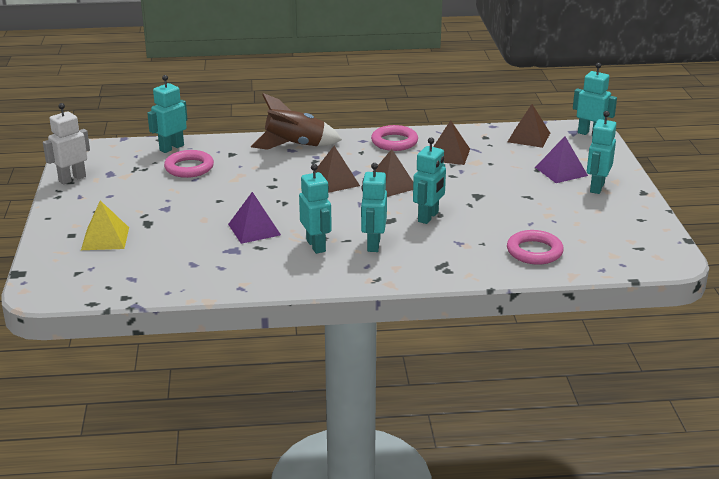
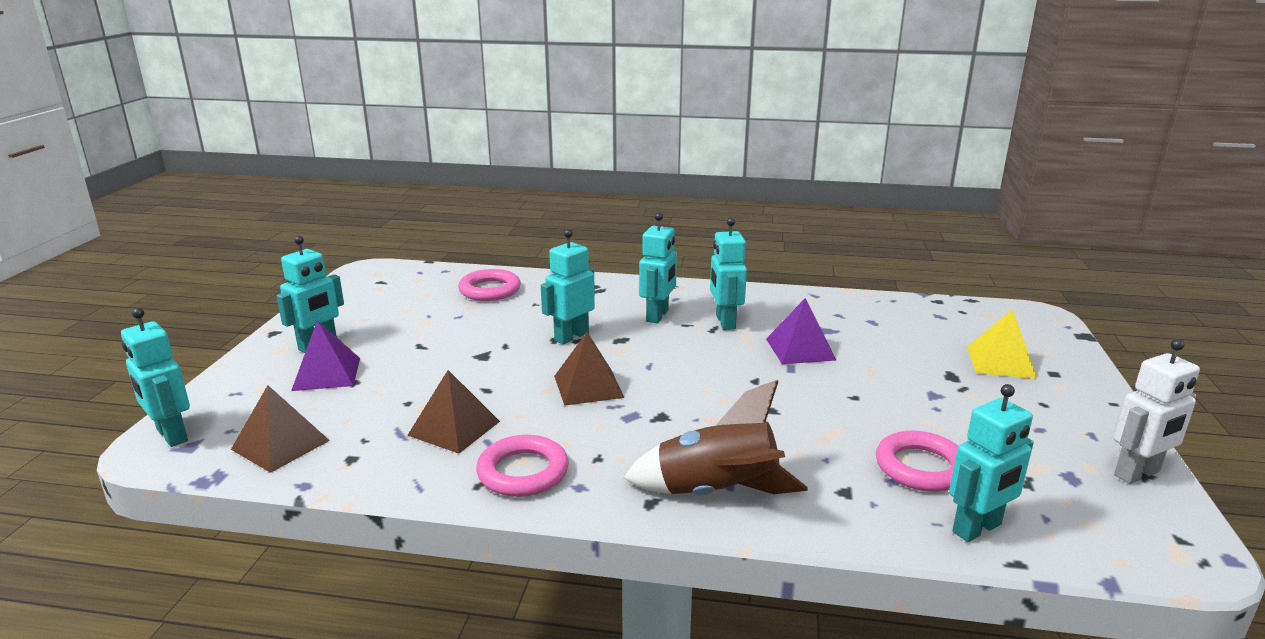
camera: 165 degrees left, 5 degrees down
brown pyramid [315,146,360,193] -> none

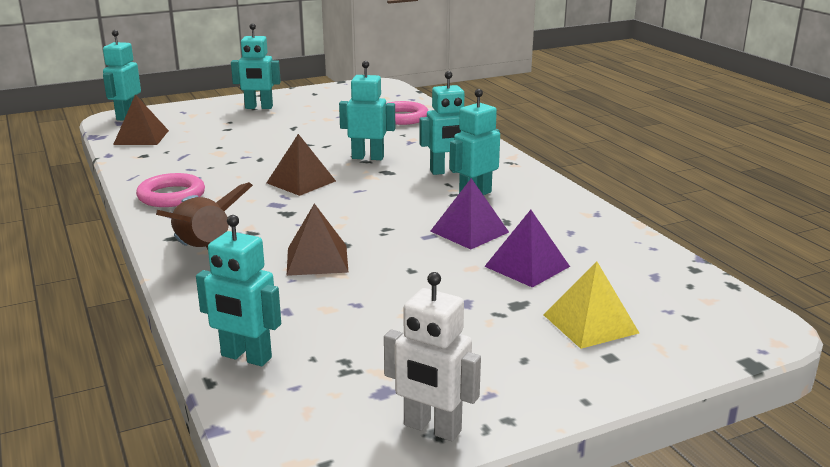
camera: 55 degrees right, 0 degrees up
purple pyramid [291,320,360,391] -> purple pyramid moved to [484,210,570,288]
brown pyramid [407,370,500,454] -> brown pyramid moved to [286,203,349,276]
pink ring [876,431,959,492] -> none

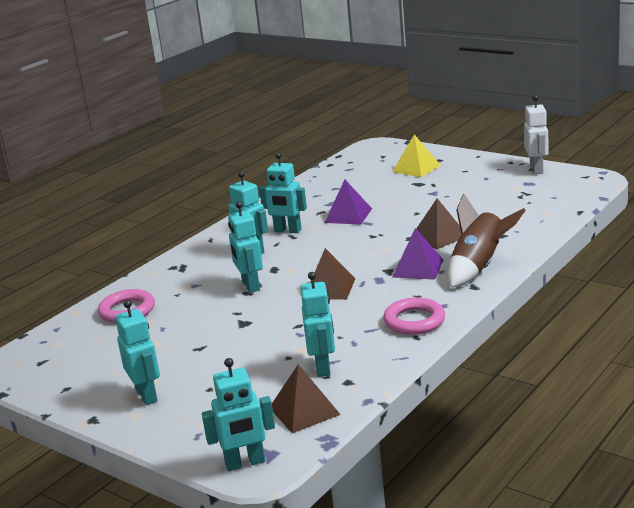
camera: 115 degrees left, 0 degrees up
turquoise robot [196,215,281,366] -> turquoise robot moved to [300,272,335,377]
purple pyramid [484,210,570,288] -> purple pyramid moved to [392,228,443,280]

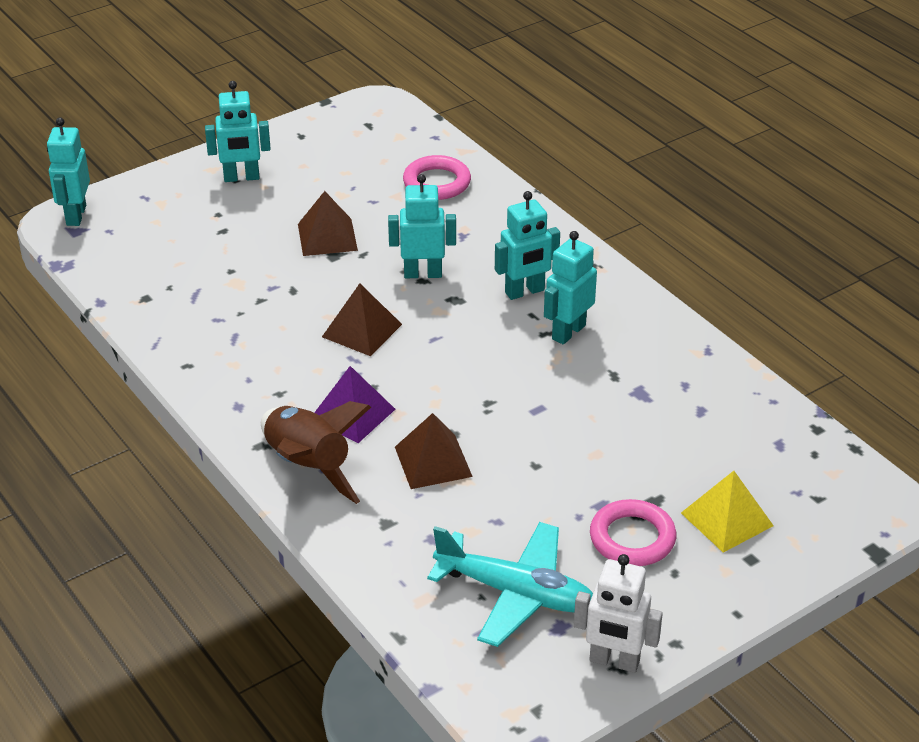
camera: 105 degrees right, 15 degrees up
brown pyramid [272,364,341,433] -> brown pyramid moved to [298,191,358,256]
turquoise robot [300,272,335,377] -> none
purple pyramid [325,180,372,224] -> none
pink ring [383,297,445,335] -> pink ring moved to [590,499,676,566]
none -> turquoise plane [427,522,593,647]

